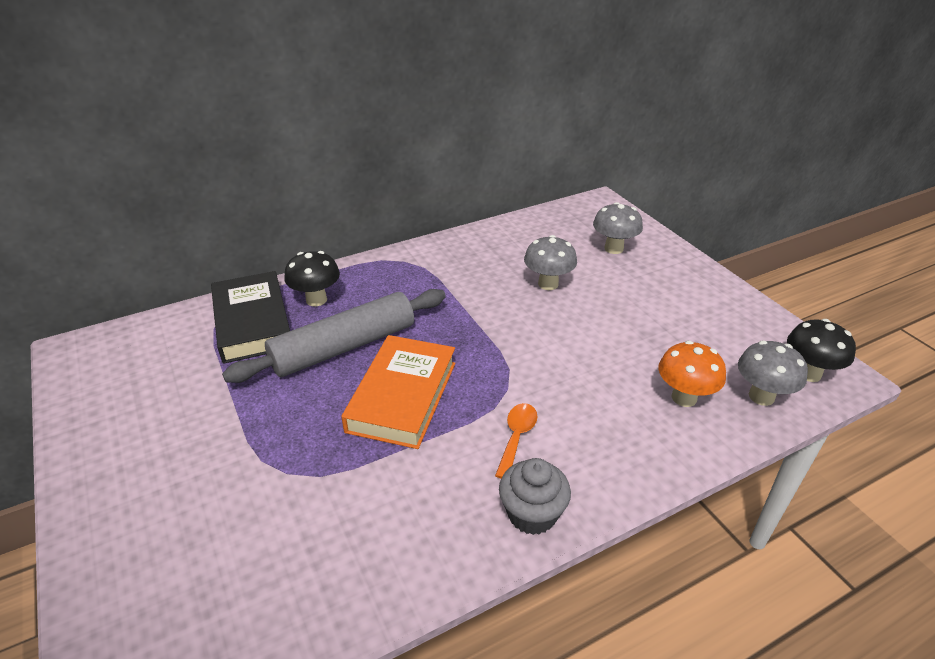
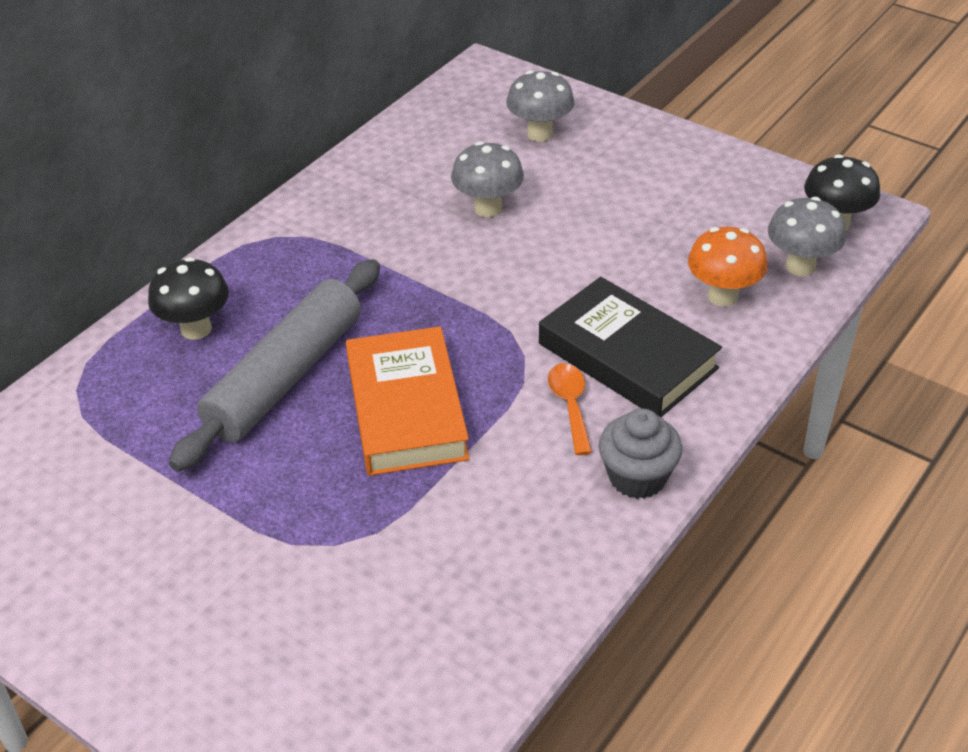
camera: 25 degrees left, 5 degrees up
black book [211,271,290,364] -> black book moved to [539,277,722,417]

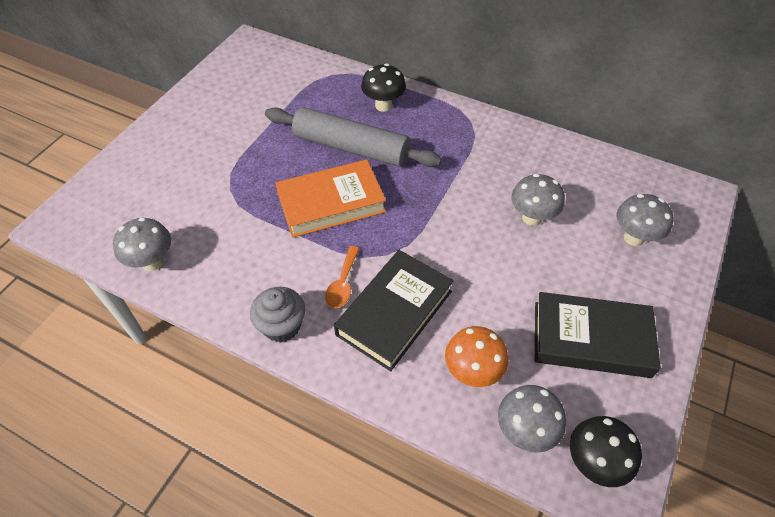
camera: 80 degrees right, 10 degrees up
orange spoon [548,363,592,455] -> orange spoon turned 120 degrees clockwise [325,246,360,308]
none -> grey mushroom [113,217,171,271]
none -> black book [535,292,661,378]

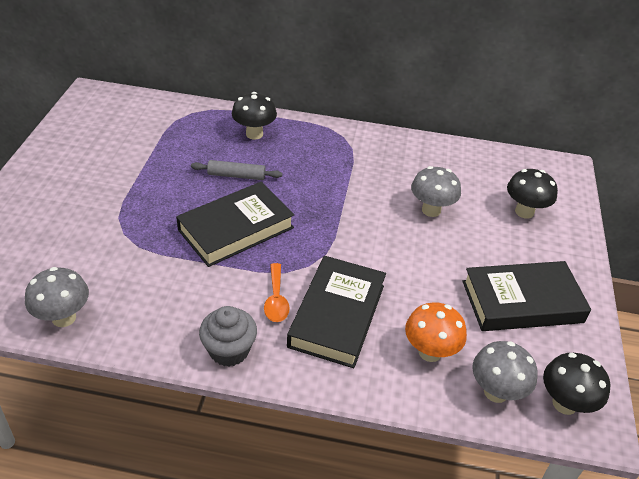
camera: 20 degrees left, 10 degrees down
grey rolling pin [265,107,442,167] -> grey rolling pin [191,160,282,180], size x0.48
orange book [275,159,386,238] -> black book [176,181,294,267]
grey mushroom [617,194,674,246] -> black mushroom [507,169,558,219]

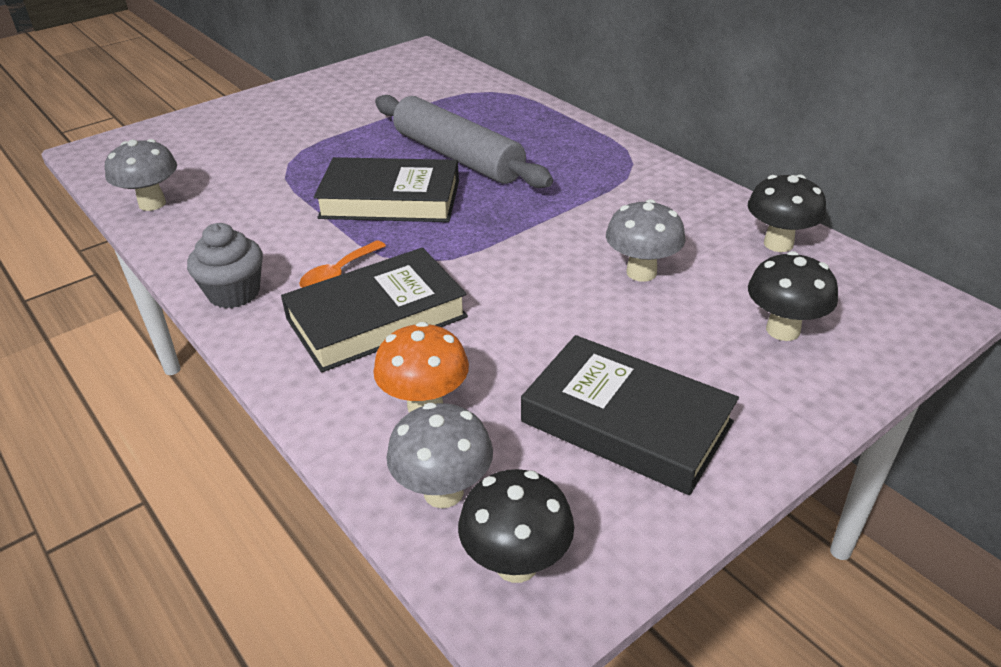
camera: 45 degrees right, 5 degrees down
grey rolling pin [191,160,282,180] -> grey rolling pin [375,95,553,188], size x2.09
black mushroom [232,92,277,140] -> black mushroom moved to [748,174,826,252]

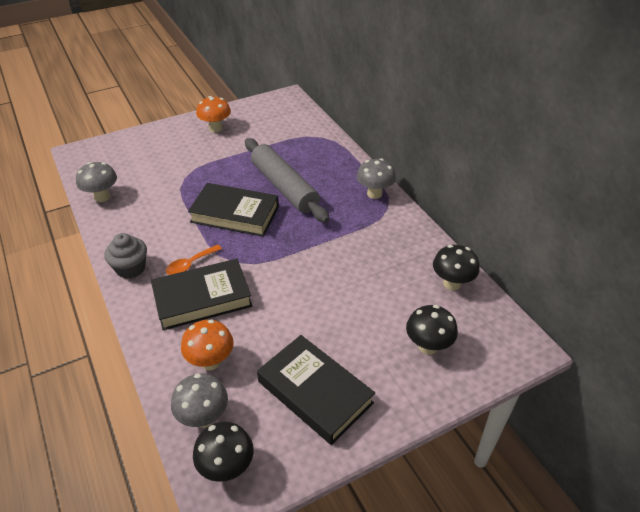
camera: 10 degrees right, 5 degrees up
grey mushroom [606,199,685,282] -> grey mushroom moved to [356,158,396,199]
none -> orange mushroom [196,96,231,133]

